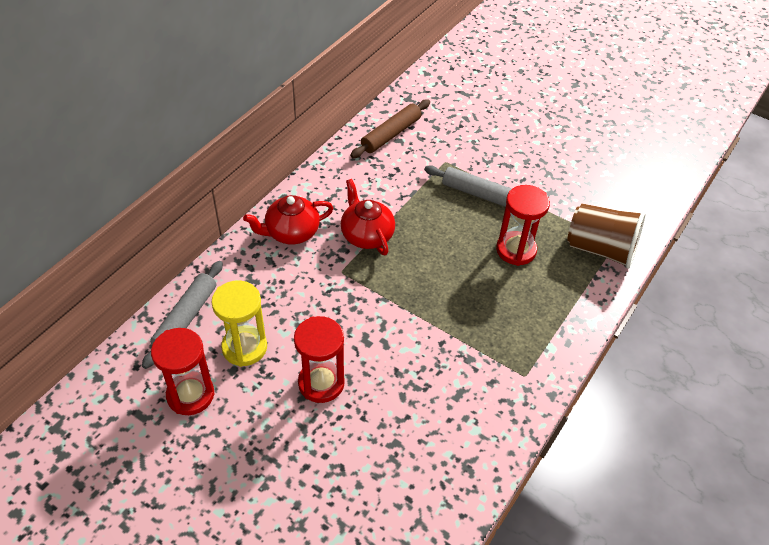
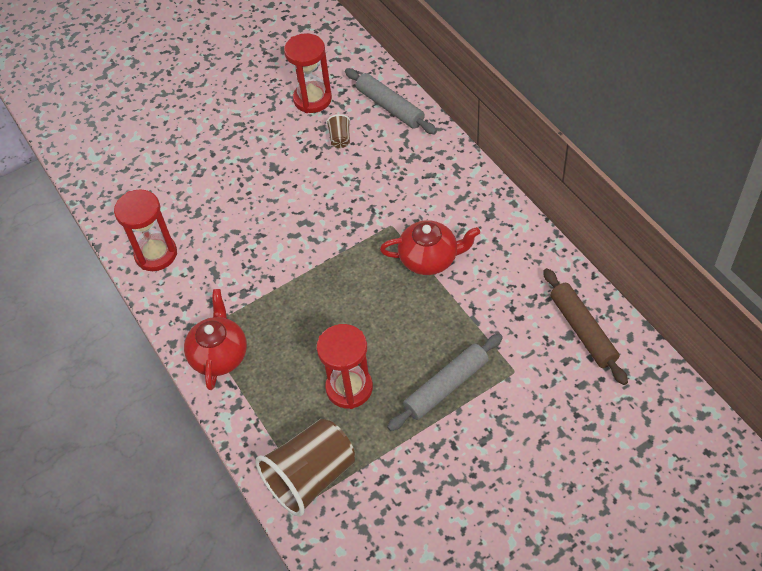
camera: 120 degrees right, 5 degrees up
yellow hourglass [211,281,267,367] -> brown cup [326,114,350,148]
red teapot [243,195,333,244] -> red teapot moved to [184,289,247,390]
red hourglass [294,316,345,403] -> red hourglass moved to [114,190,177,271]

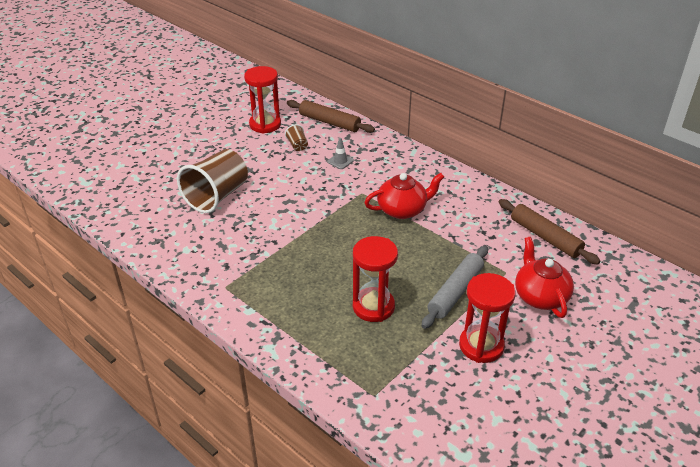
camera: 20 degrees left, 15 degrees down
red hourglass [114,190,177,271] -> red hourglass moved to [459,273,515,363]
red teapot [184,289,247,390] -> red teapot moved to [515,237,574,318]
brown cup [256,419,355,517] -> brown cup moved to [177,149,248,213]
grey rolling pin [345,68,437,134] -> brown rolling pin [287,100,375,133]
none -> grey traffic cone [327,138,354,169]

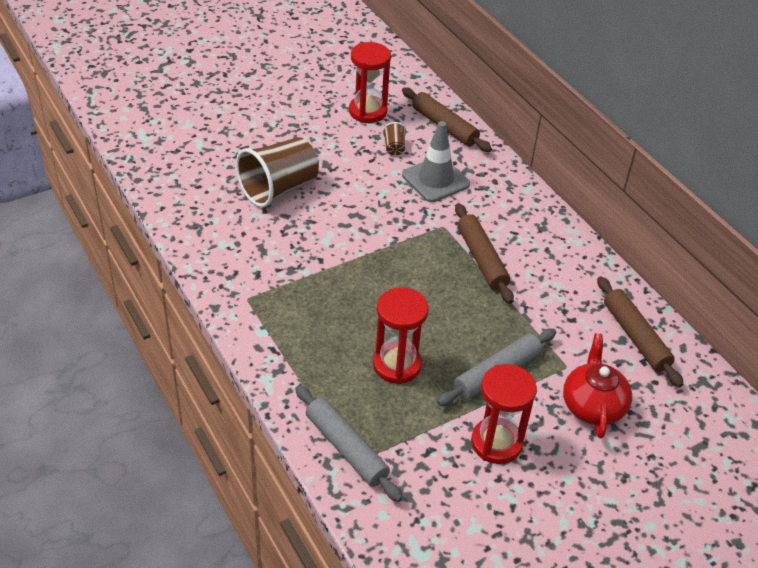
camera: 15 degrees right, 5 degrees up
grey traffic cone [327,138,354,169] -> grey traffic cone [402,121,470,202], size x2.11
red teapot [364,173,444,219] -> brown rolling pin [455,203,514,304]
none -> grey rolling pin [295,385,403,502]

